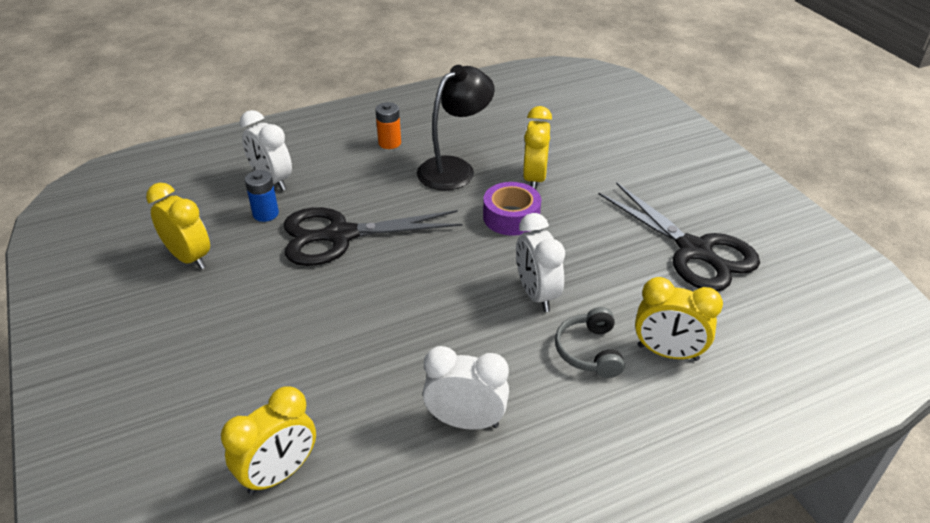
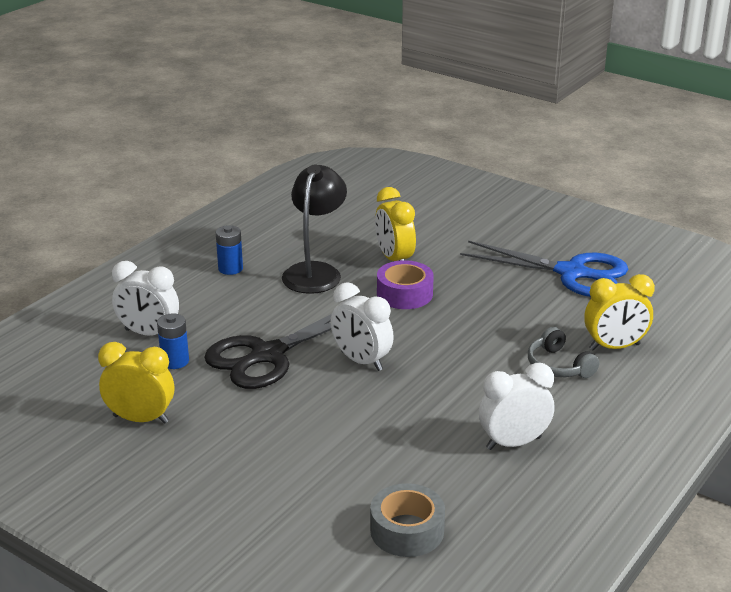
camera: 30 degrees left, 10 degrees down
yellow clock [221,387,316,495] -> grey tape [370,483,445,557]
orange battery [375,102,401,149] -> blue battery [216,225,243,275]
white clock [516,213,565,312] -> white clock moved to [330,282,394,371]
black scissors [598,182,760,291] -> blue scissors [460,241,628,297]

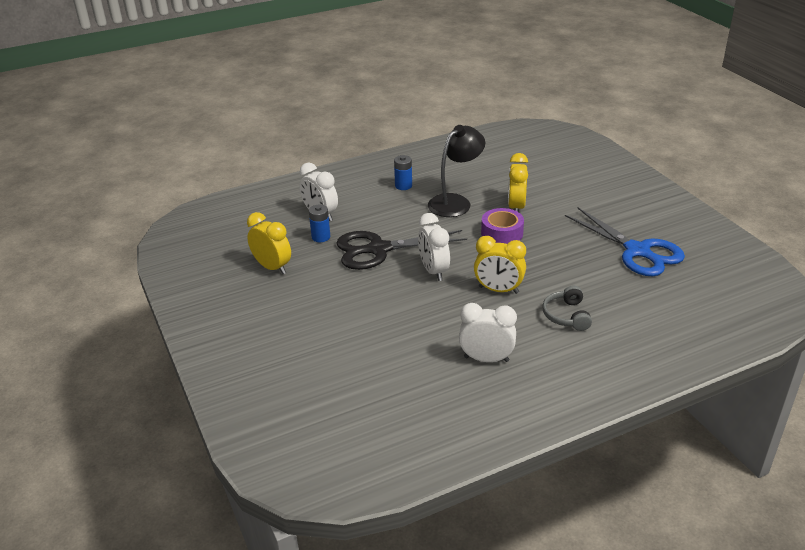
camera: 30 degrees right, 5 degrees up
grey tape [370,483,445,557] -> none
yellow clock [584,274,655,351] -> yellow clock moved to [474,236,526,294]

